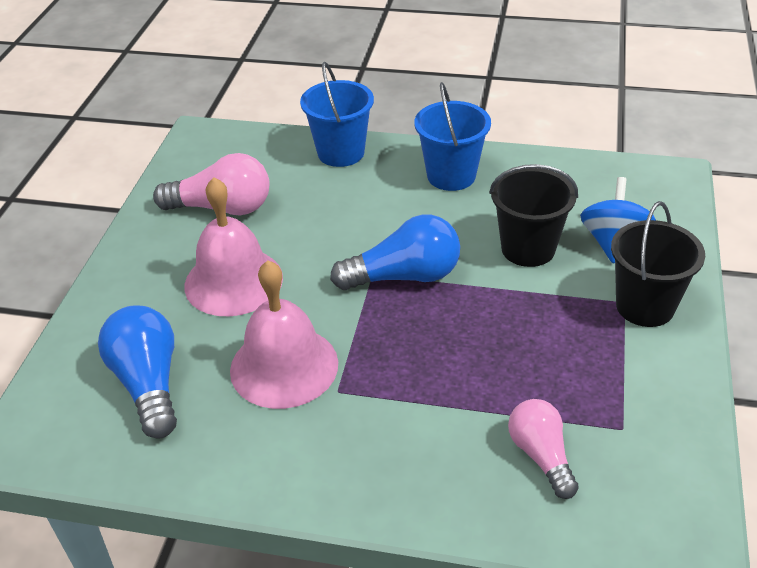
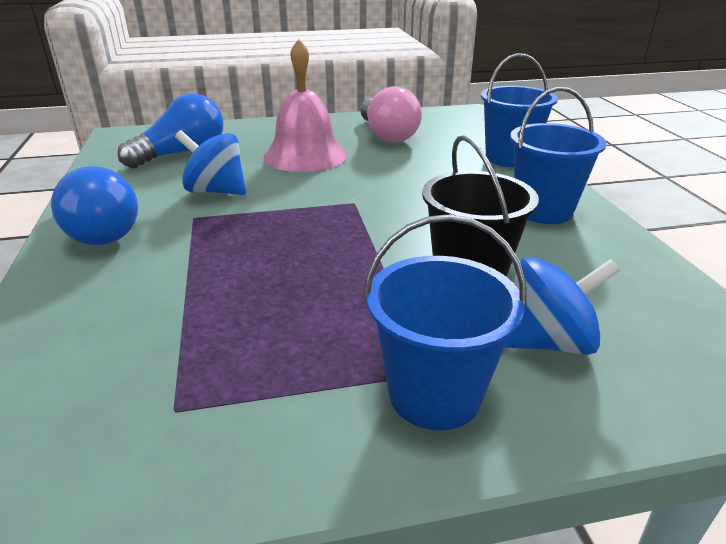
camera: 65 degrees right, 10 degrees down
pink bell [230,260,338,409] -> blue spinning top [175,130,246,195]
blue light bulb [330,215,460,290] -> blue light bulb moved to [51,166,138,245]
pink light bulb [508,399,578,499] -> none
black bucket [611,201,705,327] -> blue bucket [364,214,527,430]

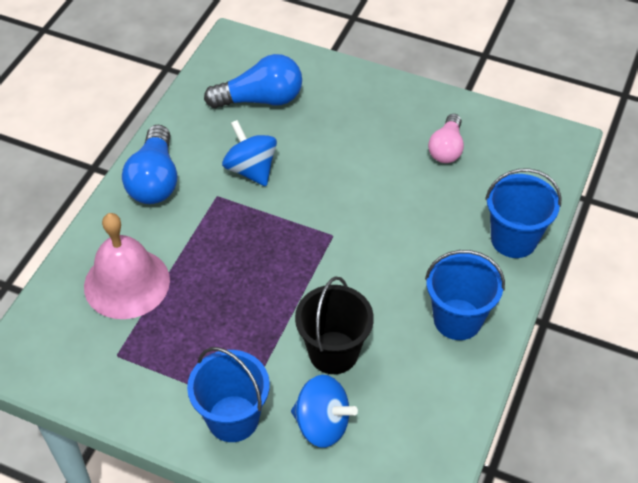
camera: 35 degrees right, 20 degrees up
pink bell [263,39,347,172] -> pink bell moved to [84,213,170,319]
pink light bulb [361,86,422,143] -> pink light bulb [428,114,464,163], size x0.67

